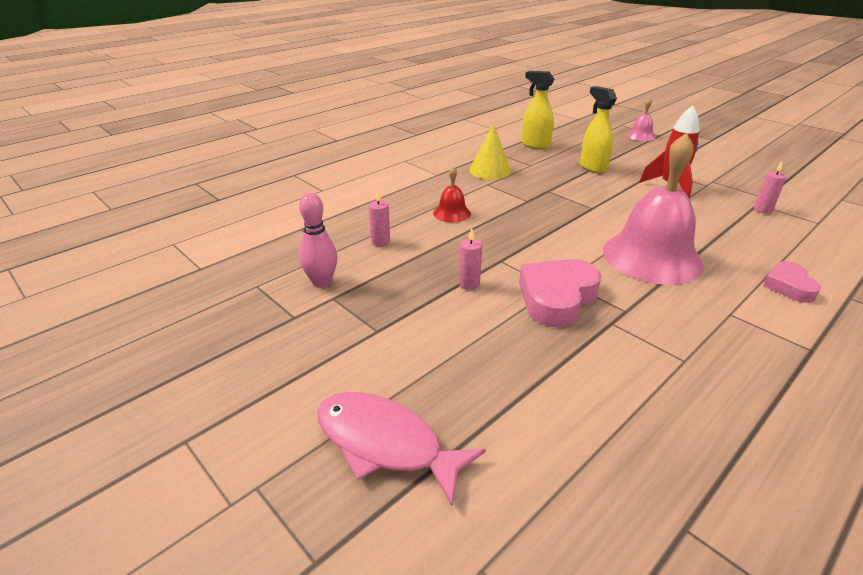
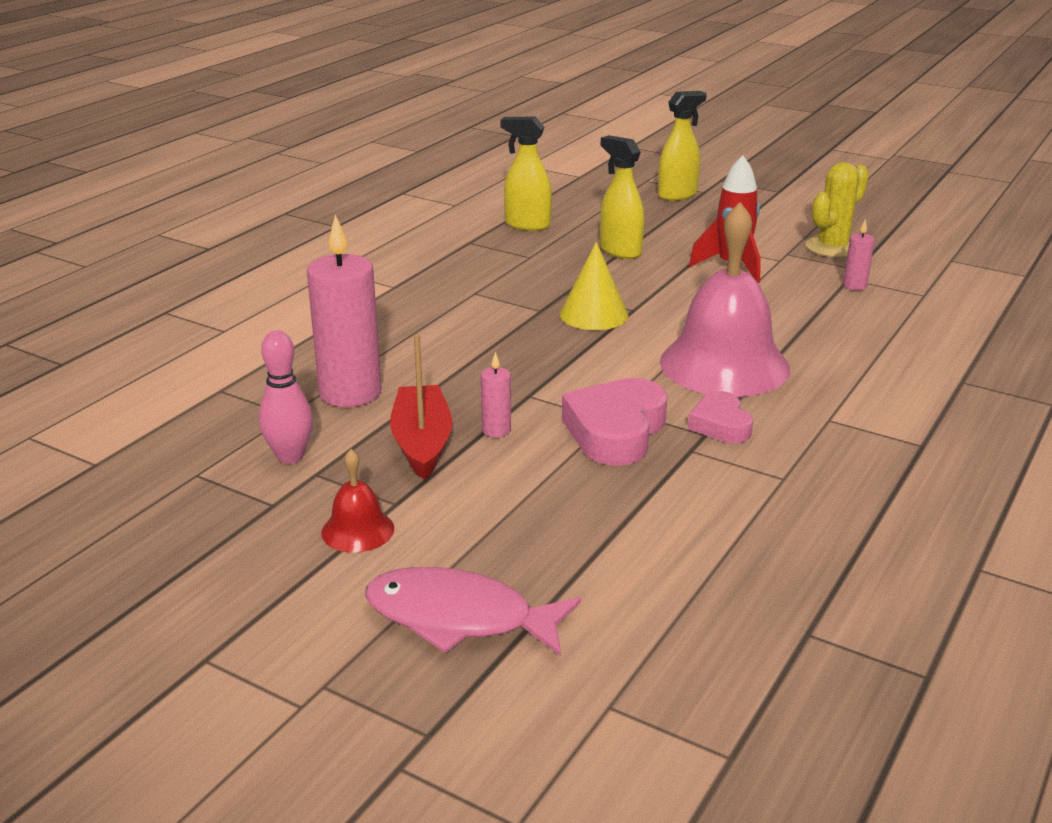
camera: 15 degrees left, 5 degrees down
pink candle [369,190,390,247] -> pink candle [307,214,382,407], size x2.24
red bell [433,166,471,222] -> red bell moved to [322,449,394,553]
yellow cone [469,124,511,180] -> yellow cone moved to [560,242,628,330]
pink bell [626,98,656,141] -> yellow spray bottle [658,91,707,201]
pink heart [763,261,821,303] -> pink heart moved to [688,391,753,443]
none -> red boat [390,335,452,480]
none -> yellow cactus [806,162,869,258]

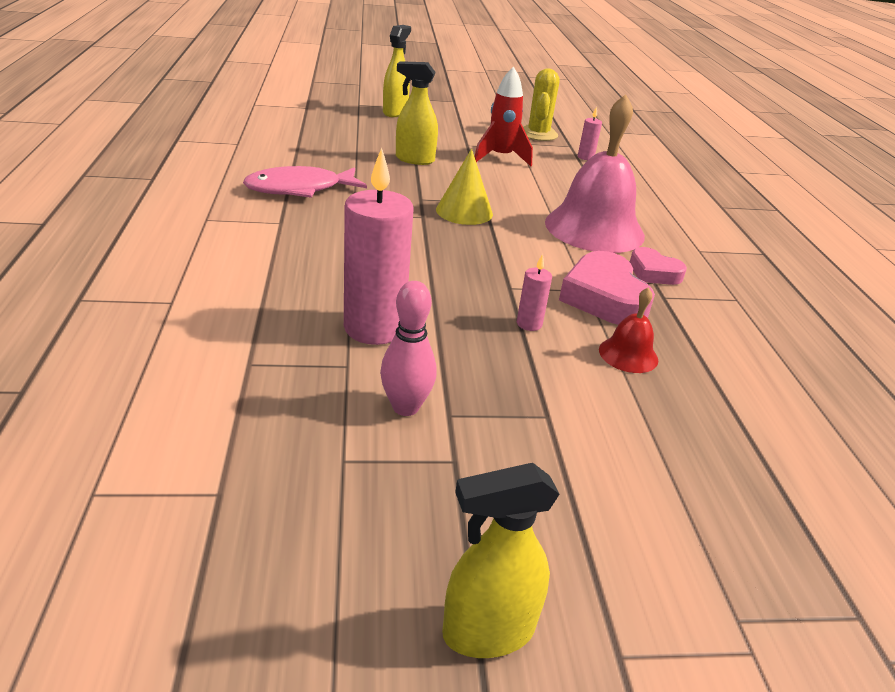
camera: 40 degrees left, 5 degrees up
red bell [322,449,394,553] -> red bell moved to [599,287,658,373]
pink fish [365,567,581,656] -> pink fish moved to [243,166,367,198]
red boat [390,335,452,480] -> none
yellow spray bottle [500,117,552,231] -> yellow spray bottle moved to [442,463,560,658]

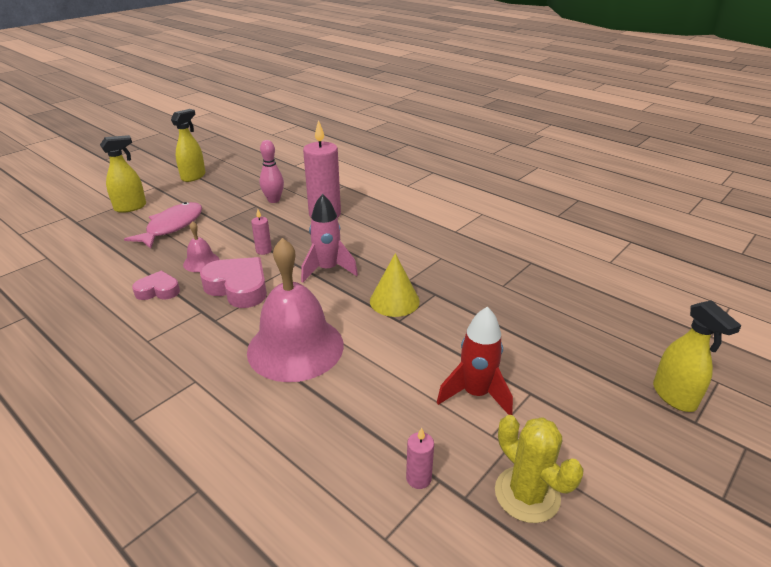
camera: 140 degrees right, 0 degrees up
pink fish [243,166,367,198] -> pink fish moved to [124,202,202,249]
yellow spray bottle [396,61,438,165] -> yellow spray bottle moved to [100,135,146,213]
red bell [599,287,658,373] -> pink bell [183,221,220,272]
pink heart [630,247,687,285] -> pink heart moved to [132,271,180,300]
none -> pink rocket [301,194,358,283]

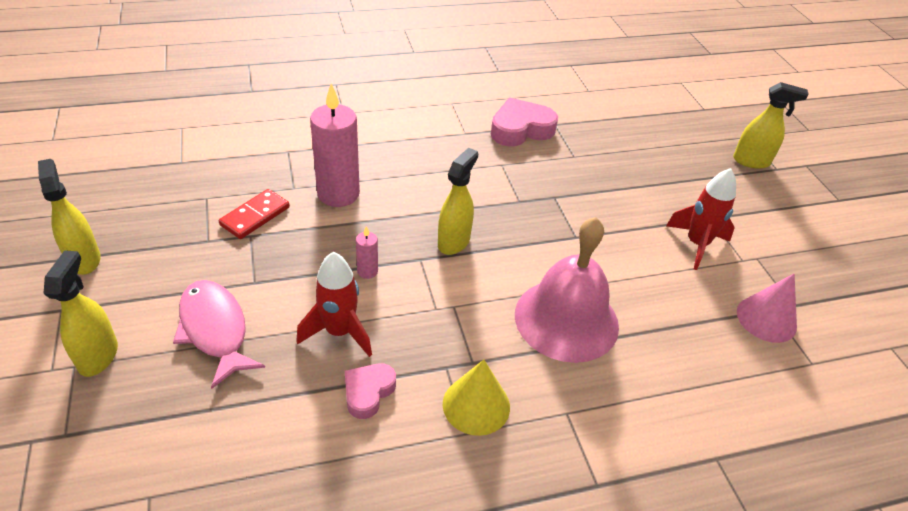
camera: 60 degrees left, 10 degrees up
pink bell [183,221,220,272] -> red rocket [296,252,372,357]
pink heart [200,257,267,308] -> pink heart moved to [491,98,558,146]
pink bowling pin [260,140,284,203] -> red domino [219,189,290,239]
pink rocket [301,194,358,283] -> yellow spray bottle [438,148,478,255]
yellow cone [370,253,420,317] -> yellow cone moved to [443,360,510,436]
pink candle [406,428,434,489] -> pink cone [737,274,797,343]
yellow cactus [495,415,584,523] -> none

